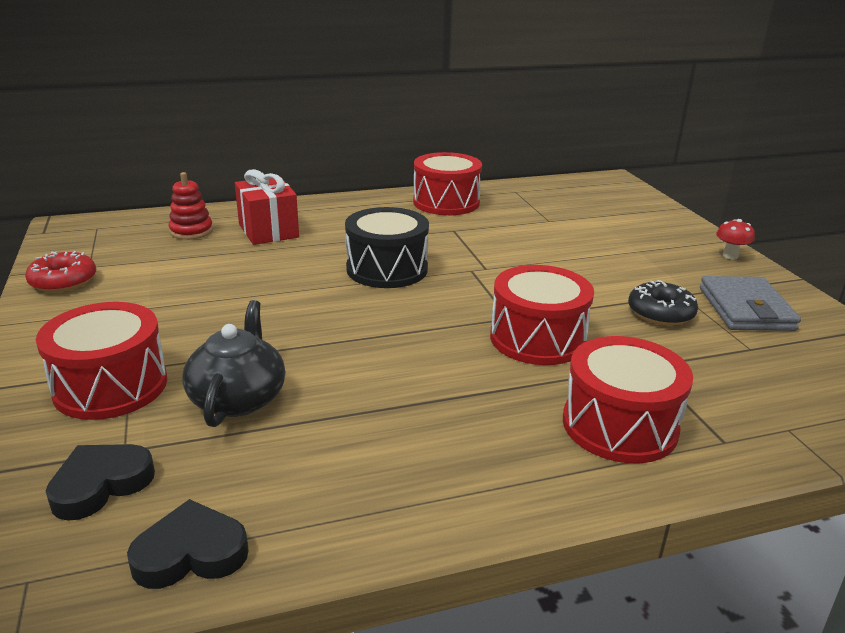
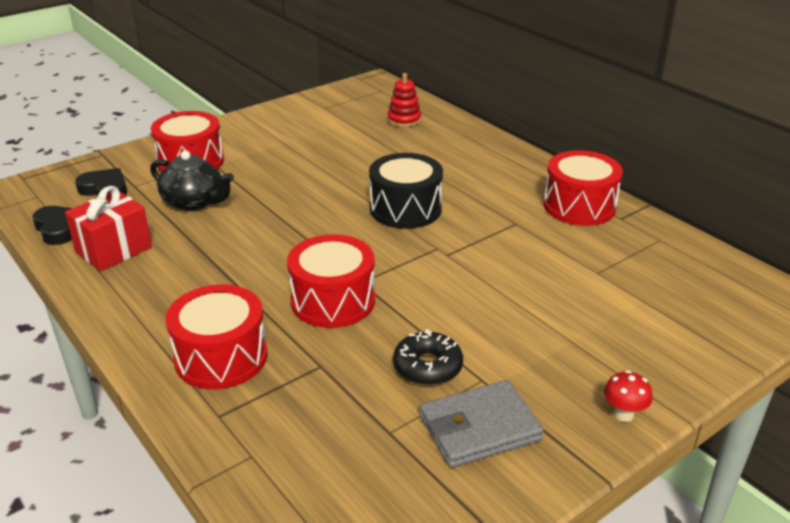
camera: 70 degrees right, 5 degrees up
red donut [25,251,96,292] -> none
black teapot [182,300,285,427] -> black teapot turned 45 degrees clockwise [150,151,234,211]
red gift [235,169,299,245] -> red gift moved to [65,186,152,271]

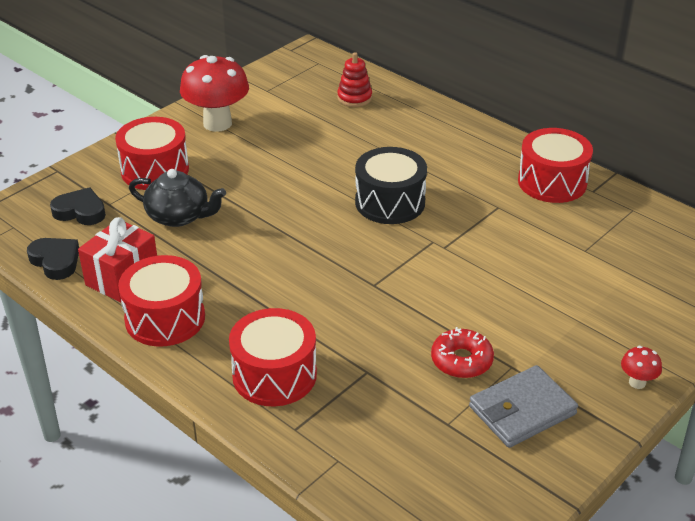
camera: 10 degrees left, 5 degrees up
red drum [287,234,375,328] -> red drum moved to [118,255,205,347]
black donut [393,329,463,386] -> red donut [431,327,494,378]
none -> red mushroom [180,55,249,132]

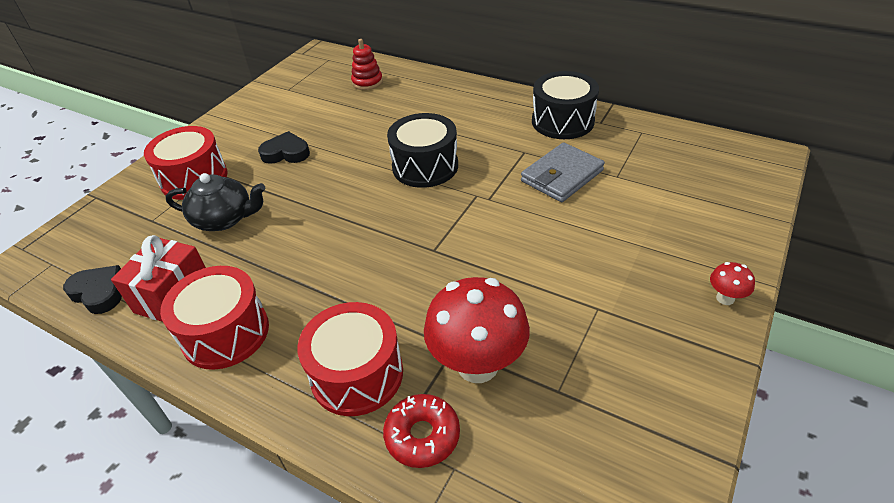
camera: 10 degrees left, 5 degrees up
black heart [50,187,106,225] -> black heart moved to [258,131,310,164]
red mushroom [180,55,249,132] -> red mushroom moved to [424,277,530,383]
red donut [431,327,494,378] -> red donut moved to [383,394,460,468]
grey wallet [469,365,578,448] -> grey wallet moved to [521,142,605,202]
red drum [518,128,593,203] -> black drum [532,71,599,139]

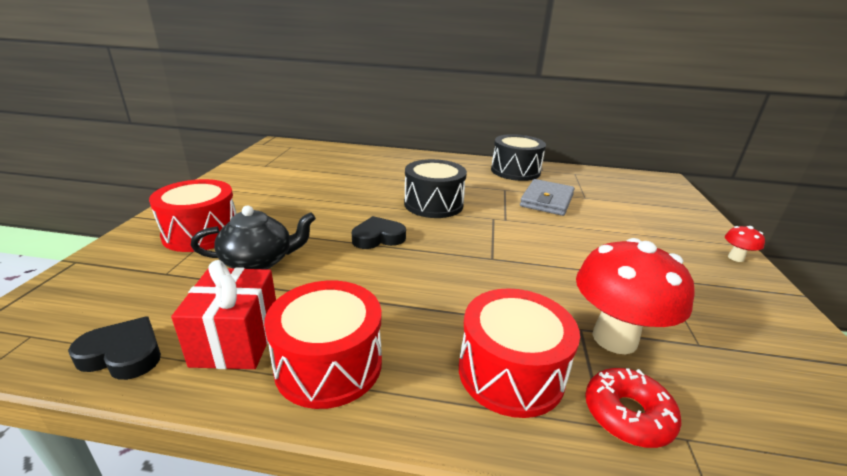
camera: 25 degrees left, 15 degrees down
black heart [258,131,310,164] -> black heart moved to [352,216,406,249]
red stacking toy [351,39,383,90] -> none

